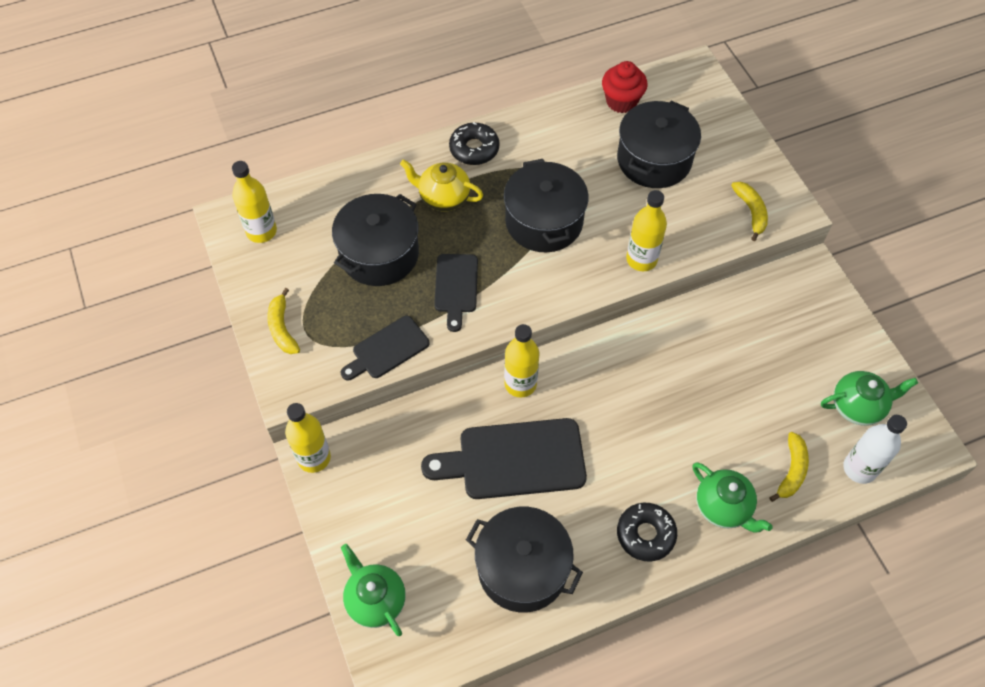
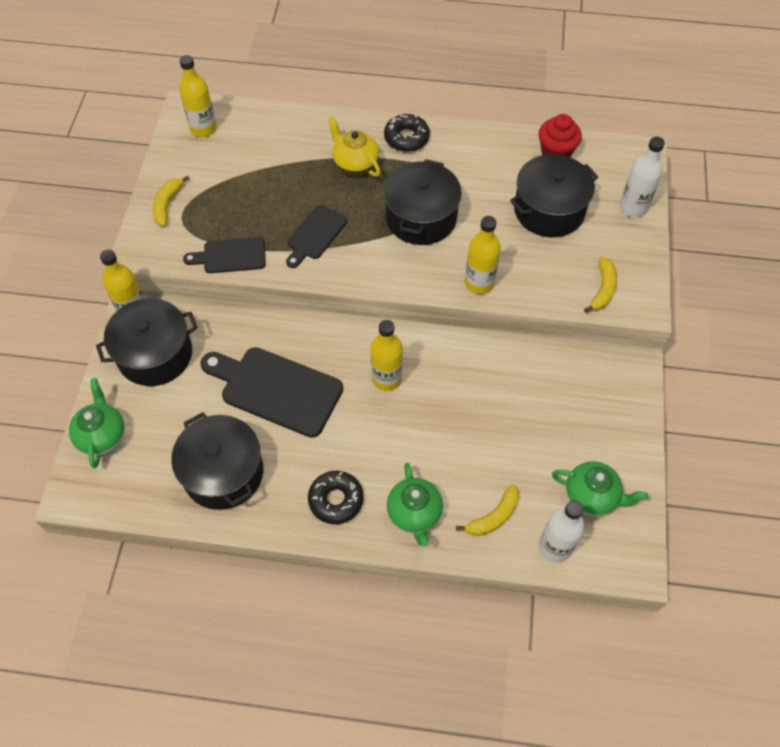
camera: 30 degrees right, 0 degrees up
black pot [332,194,419,286] -> black pot moved to [96,298,198,386]
yellow bottle [504,324,539,398] -> yellow bottle moved to [371,320,403,391]
none -> white bottle [620,137,665,217]

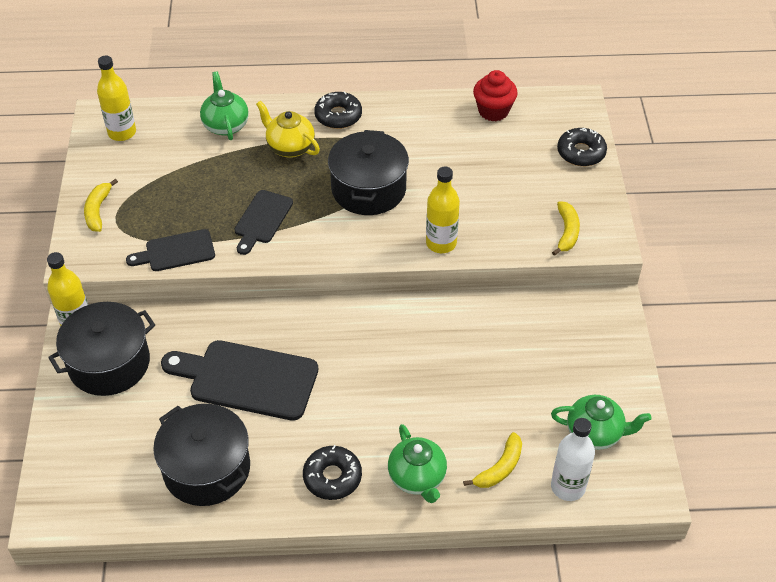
camera: 10 degrees left, 10 degrees down
green teapot [69,378,125,468] -> green teapot moved to [200,72,249,140]
yellow bottle [371,320,403,391] -> none
black pot [510,154,598,237] -> none
white bottle [620,137,665,217] -> black donut [557,128,607,166]

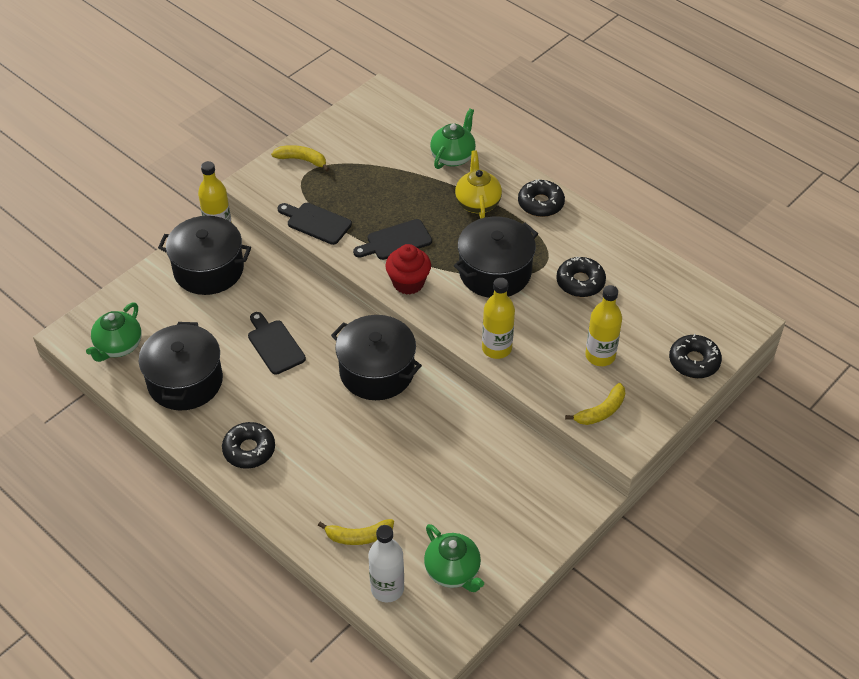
camera: 45 degrees right, 0 degrees up
yellow banana [84,179,118,232] -> yellow banana turned 60 degrees clockwise [271,145,329,171]
yellow bottle [97,56,136,141] -> yellow bottle moved to [585,285,622,366]
black cutting board [161,340,318,421] -> black cutting board [248,312,306,375], size x0.58
green teapot [388,424,447,503] -> green teapot moved to [86,303,142,362]
red cupcake [473,70,518,121] -> red cupcake moved to [385,244,431,295]
none -> black pot [331,315,422,400]
none -> black donut [556,256,606,297]

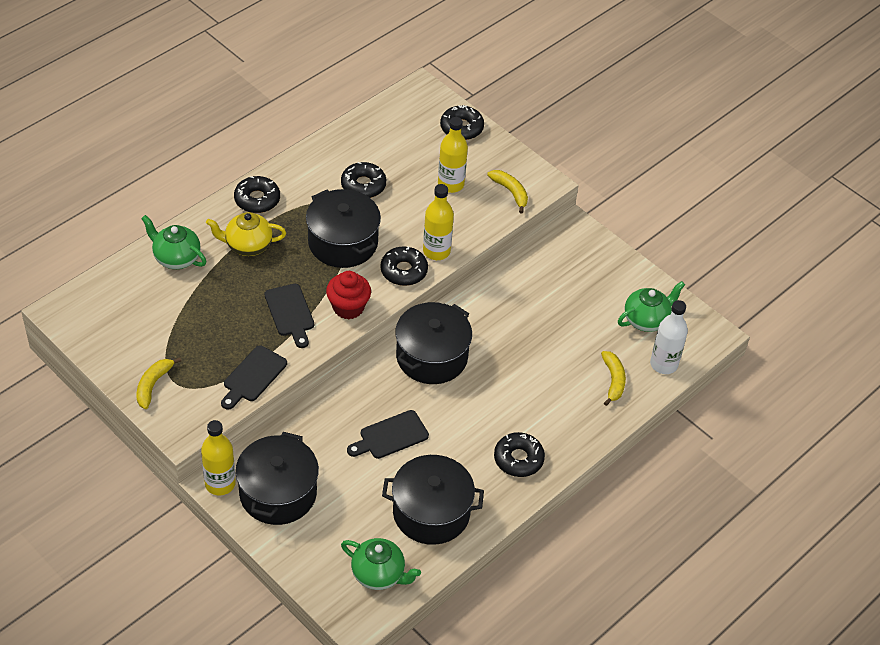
camera: 90 degrees left, 0 degrees up
none -> black donut [380,246,428,286]

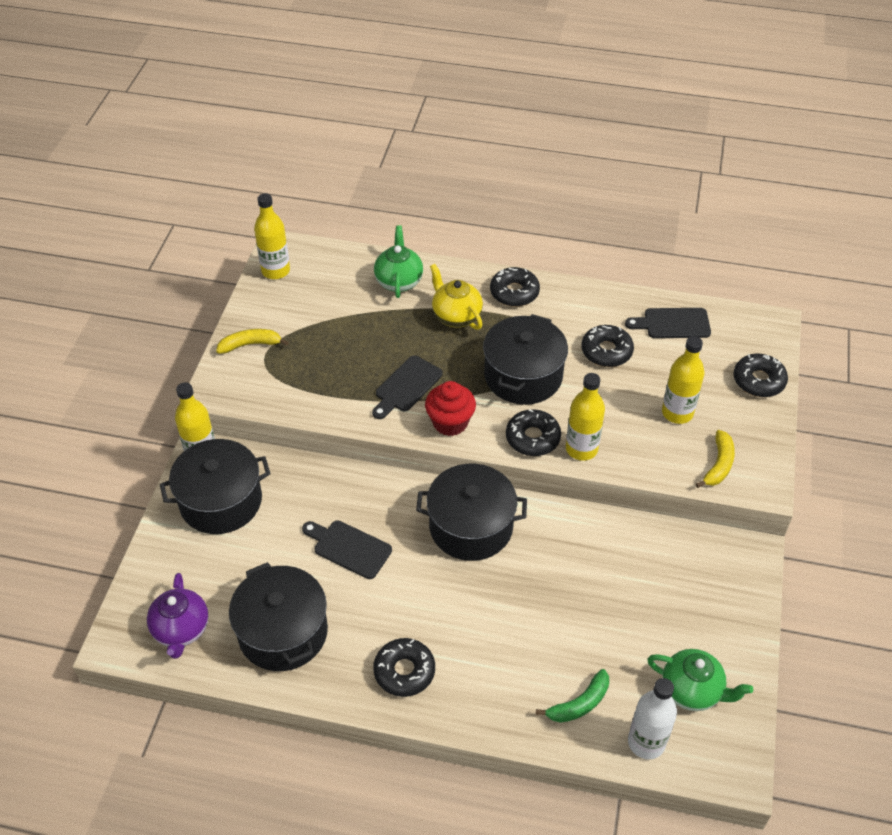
camera: 60 degrees right, 0 degrees up
black cutting board [221,345,287,410] -> black cutting board moved to [625,308,711,338]
green teapot [341,538,421,590] -> purple teapot [147,573,209,659]
yellow banana [601,351,626,406] -> green banana [536,669,609,723]
none -> yellow bottle [254,193,290,279]

